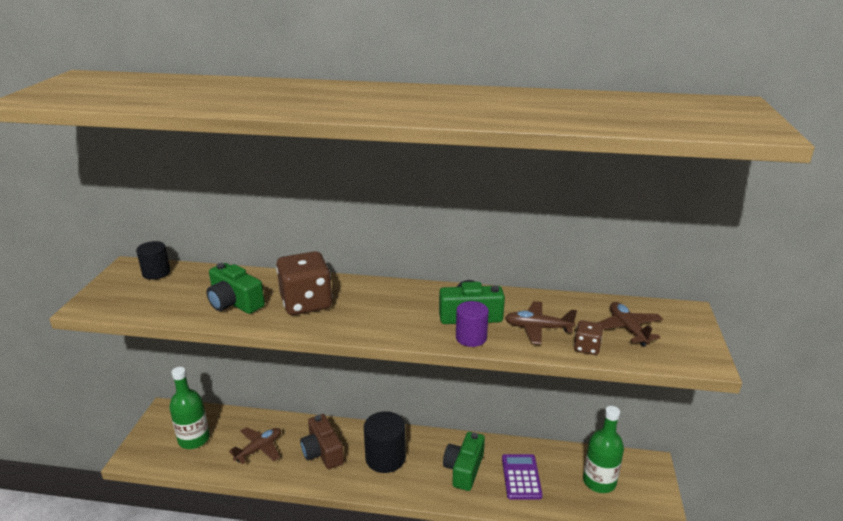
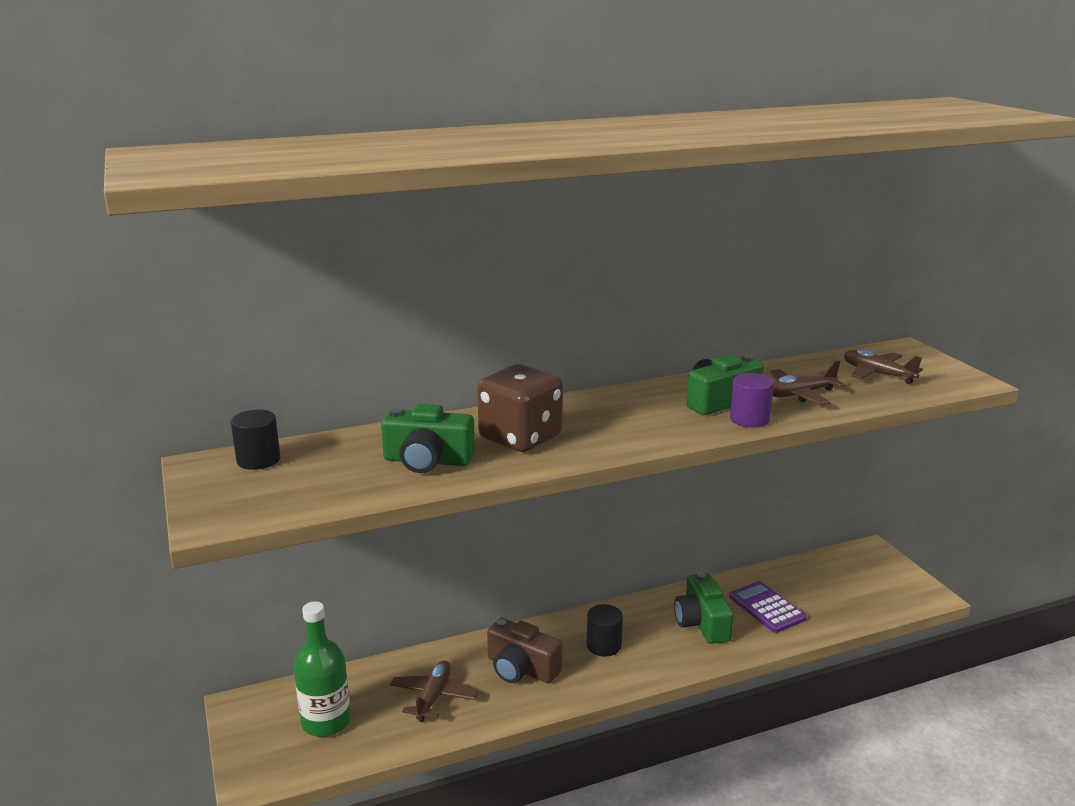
camera: 30 degrees left, 5 degrees down
black cylinder [364,411,406,473] -> black cylinder [587,604,623,657], size x0.62
brown dice [574,320,603,355] -> none
green bottle [583,406,624,493] -> none

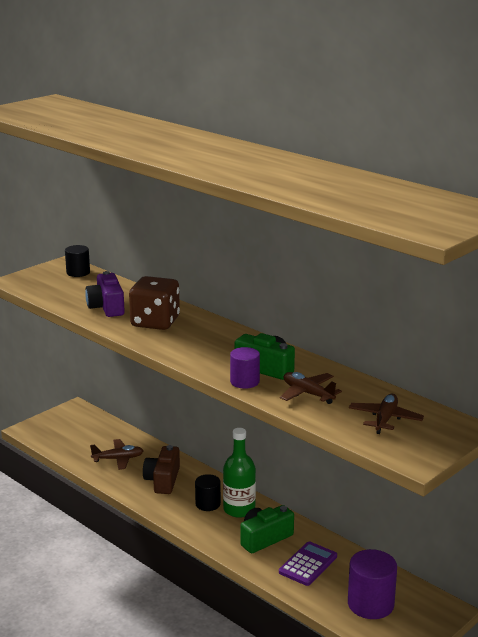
camera: 65 degrees right, 0 degrees up
green bottle [294,601,351,737] -> green bottle moved to [223,428,256,518]
green camera [381,404,475,473] -> purple camera [85,271,125,317]
none -> purple cylinder [348,549,397,619]

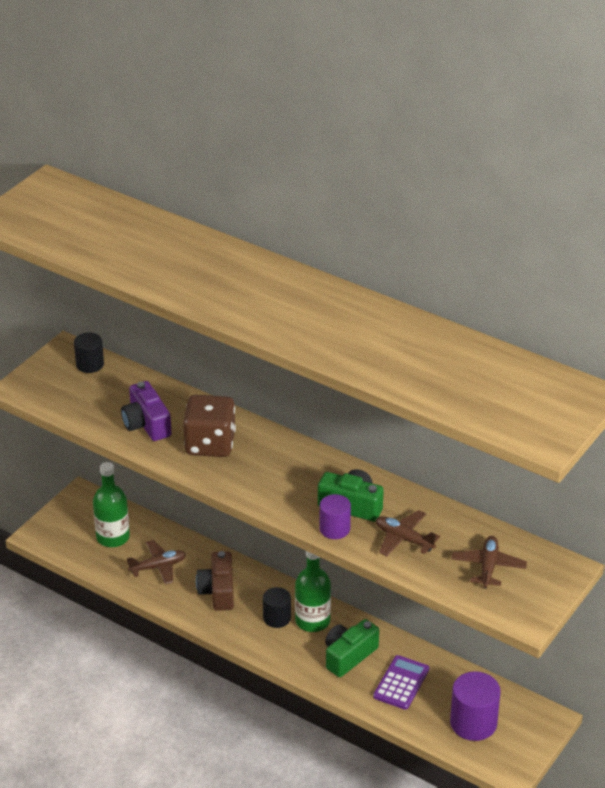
camera: 10 degrees left, 15 degrees up
none -> green bottle [93,462,130,547]

